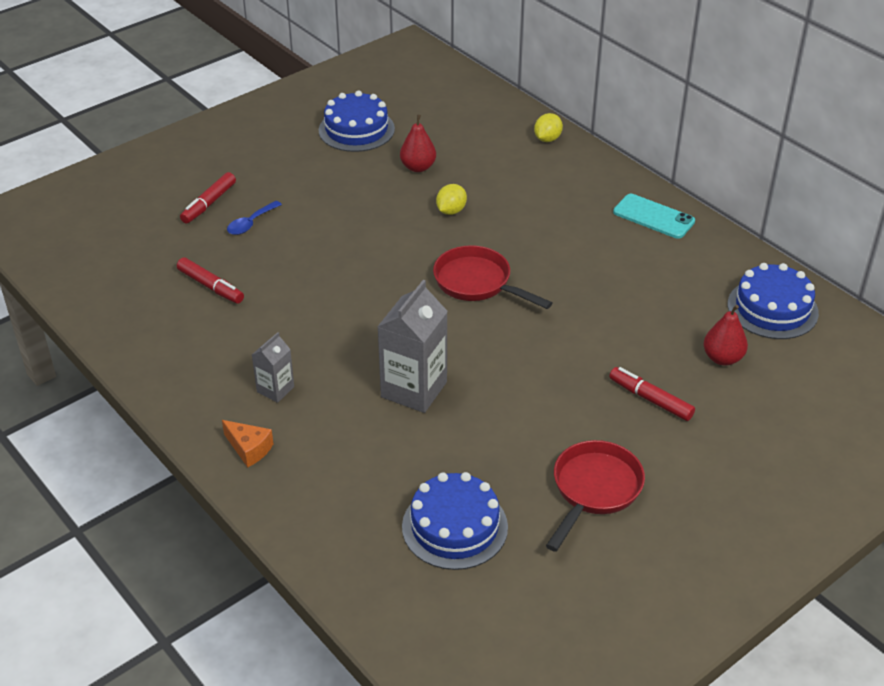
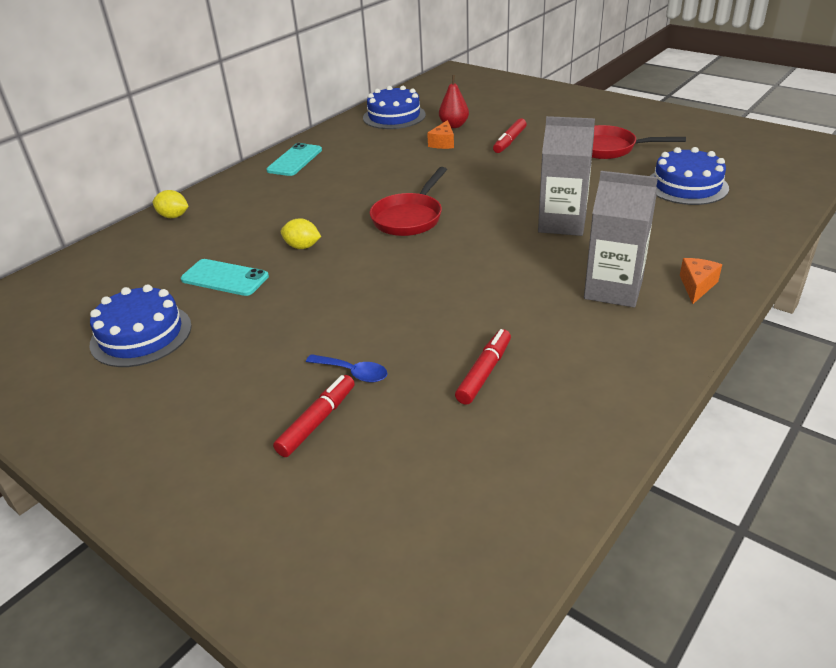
camera: 100 degrees left, 5 degrees down
red marker [180,172,236,223] -> red marker turned 75 degrees counterclockwise [273,375,355,457]
grey carton [252,332,294,403] -> grey carton [584,171,658,307], size x1.84
red pear [400,115,436,172] -> turquoise phone [181,259,269,296]
none -> orange cheese [427,120,454,149]

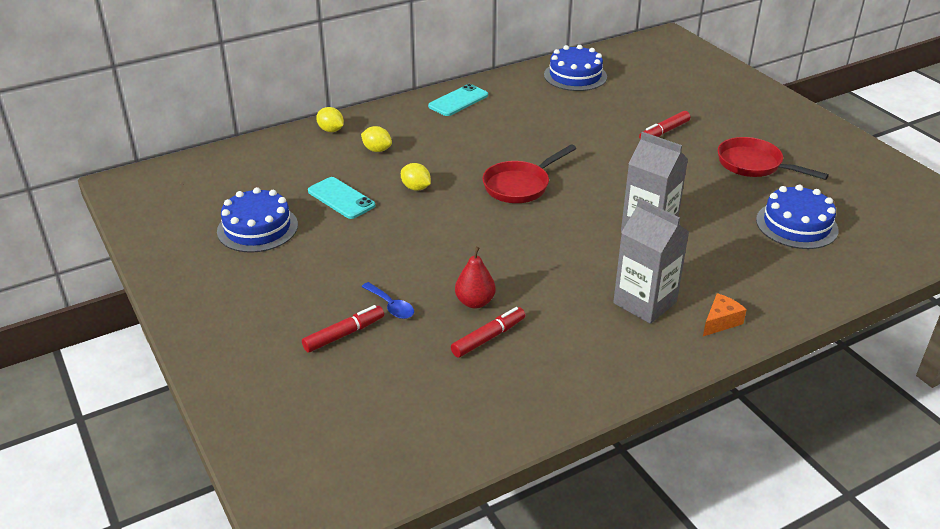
camera: 20 degrees right, 0 degrees up
orange cheese [427,120,454,149] -> none
red pear [439,75,469,128] -> red pear moved to [455,247,496,308]
none -> yellow lemon [361,126,392,152]

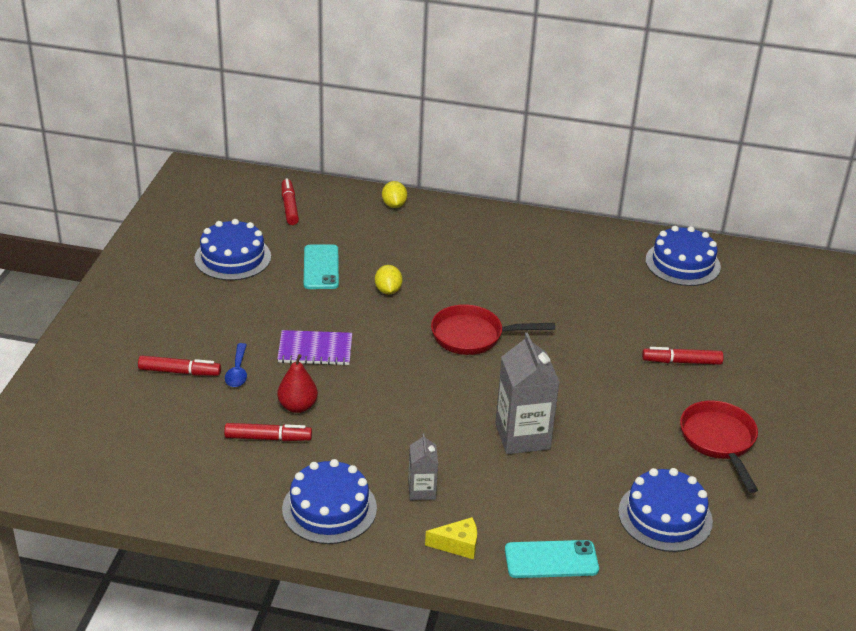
camera: 40 degrees right, 0 degrees up
yellow lemon [361,126,392,152] -> none
turquoise phone [428,84,488,116] -> turquoise phone moved to [505,540,599,578]
grey carton [613,198,689,324] -> grey carton [408,433,438,500], size x0.54
orange cheese [703,293,747,336] -> yellow cheese [425,517,477,559]
none -> purple notebook [277,330,352,365]
none -> red marker [282,178,299,225]
none -> blue cake [282,459,377,544]

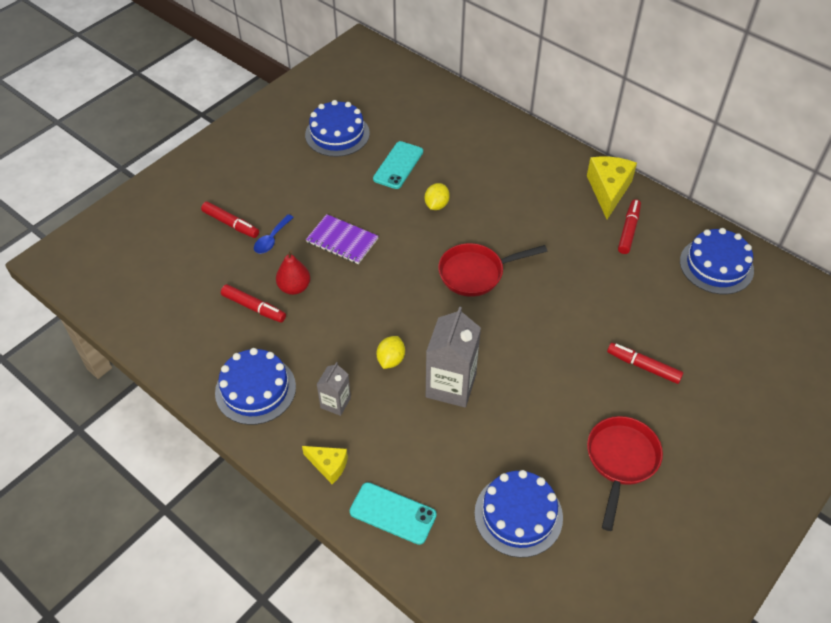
camera: 30 degrees right, 15 degrees up
red marker [282,178,299,225] -> red marker moved to [618,199,641,254]
yellow lemon [382,181,407,208] -> yellow lemon moved to [377,336,405,369]
red pan [431,305,555,355] -> red pan turned 45 degrees counterclockwise [438,243,547,297]
none -> yellow cheese [587,156,637,219]

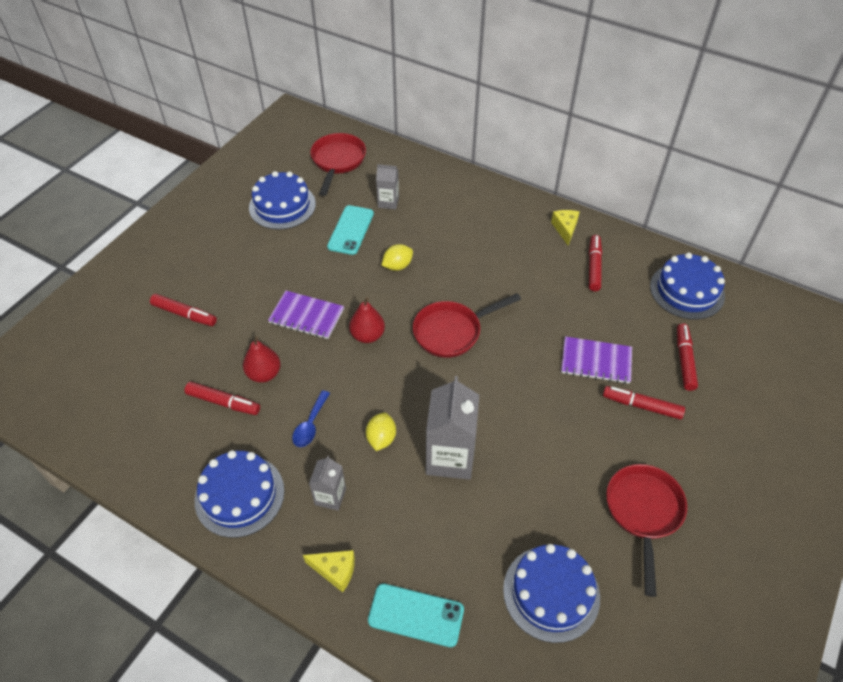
camera: 10 degrees left, 0 degrees up
blue spoon [254,214,294,254] -> blue spoon moved to [292,390,330,447]
yellow lemon [425,183,450,210] -> yellow lemon turned 45 degrees clockwise [381,244,413,271]
yellow cheese [587,156,637,219] -> yellow cheese [551,210,579,246], size x0.57
none -> red pan [310,133,366,196]
none -> red pear [349,297,385,343]
none -> grey carton [376,164,399,209]
none -> purple notebook [561,336,632,384]
none -> red marker [677,323,698,391]

